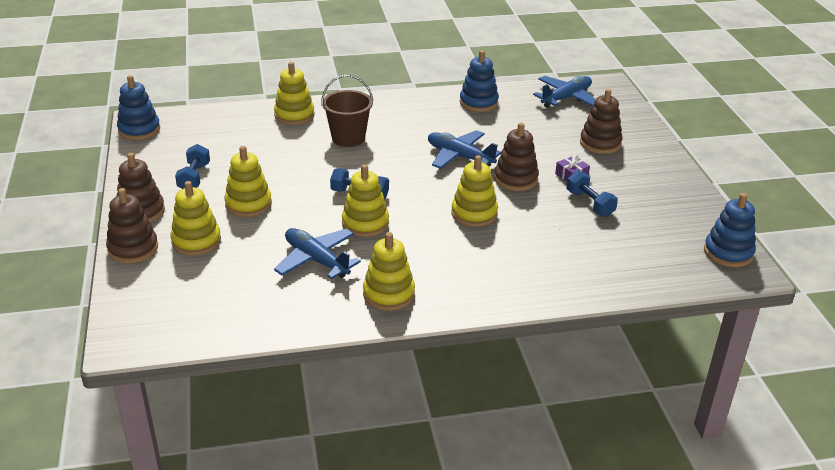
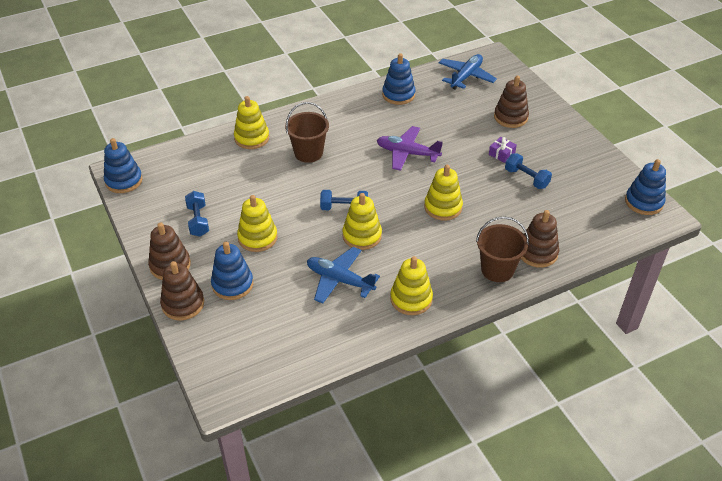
camera: 15 degrees left, 10 degrees up
yellow stacking toy [171,181,221,256] -> blue stacking toy [211,242,253,300]
blue plane [428,130,501,169] -> purple plane [377,126,443,171]
brown stacking toy [494,123,539,191] -> brown stacking toy moved to [521,210,559,268]
none -> brown bucket [476,216,529,282]

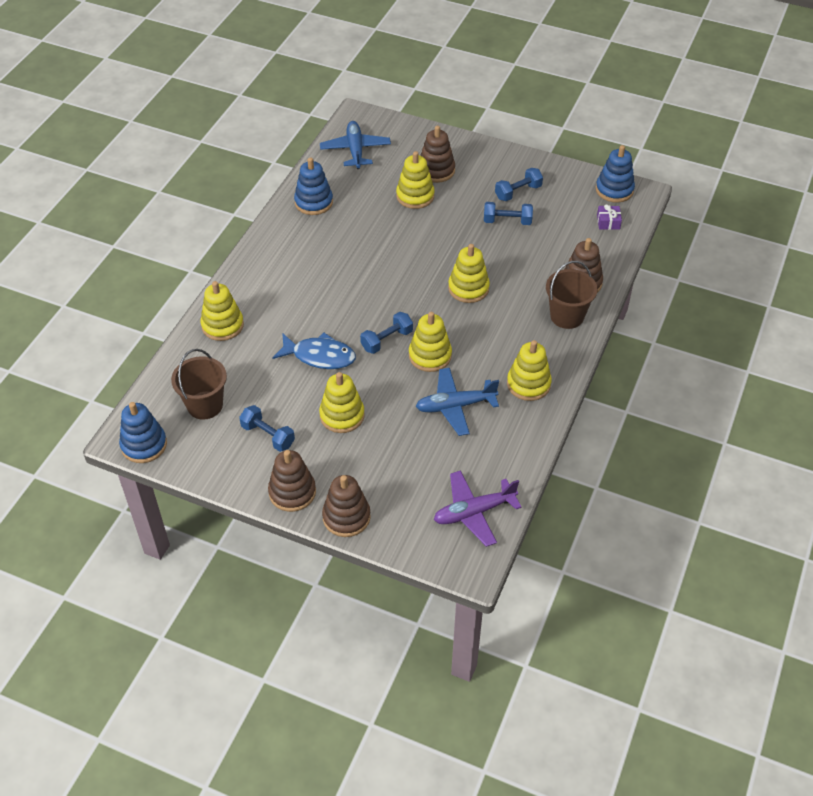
camera: 40 degrees left, 5 degrees up
blue stacking toy [211,242,253,300] -> none
brown bucket [285,102,329,163] -> brown bucket moved to [171,349,227,420]
purple plane [377,126,443,171] -> purple plane moved to [434,470,522,547]
purple gift [489,137,517,163] -> purple gift moved to [597,204,622,230]
none -> blue fish [273,333,356,369]
none -> yellow stacking toy [396,151,435,209]
none -> blue dumbbell [495,168,543,201]

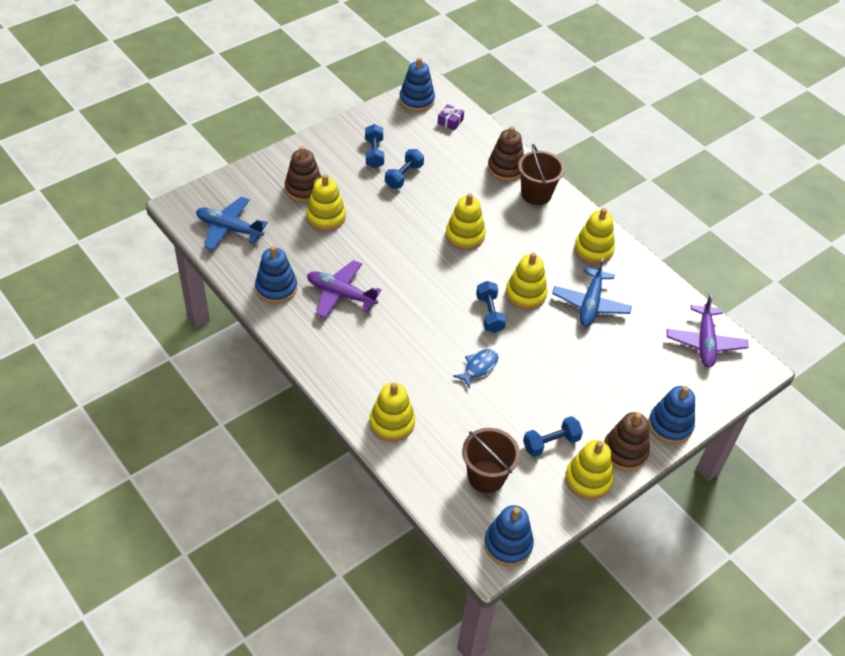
camera: 65 degrees left, 0 degrees up
blue fish [273,333,356,369] -> blue fish [453,349,498,389], size x0.65
yellow stacking toy [319,372,365,433] -> yellow stacking toy moved to [565,440,613,500]
brown stacking toy [322,475,371,537] -> blue stacking toy [648,386,695,444]
none -> purple plane [307,260,381,318]

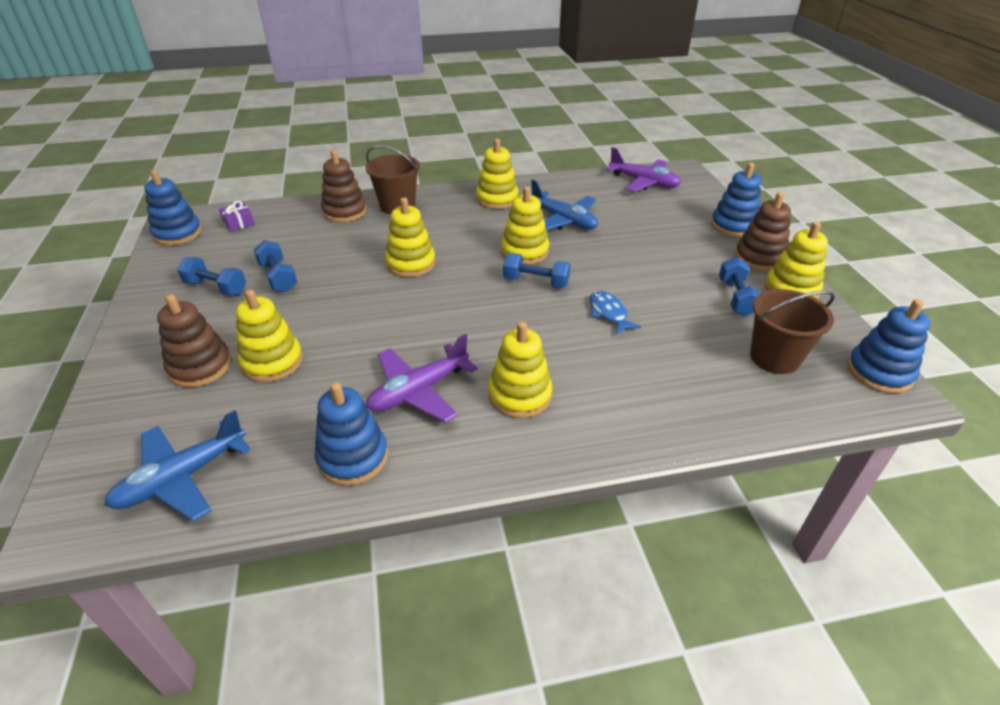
camera: 60 degrees left, 10 degrees down
yellow stacking toy [369,383,415,442] -> yellow stacking toy moved to [488,322,553,418]

